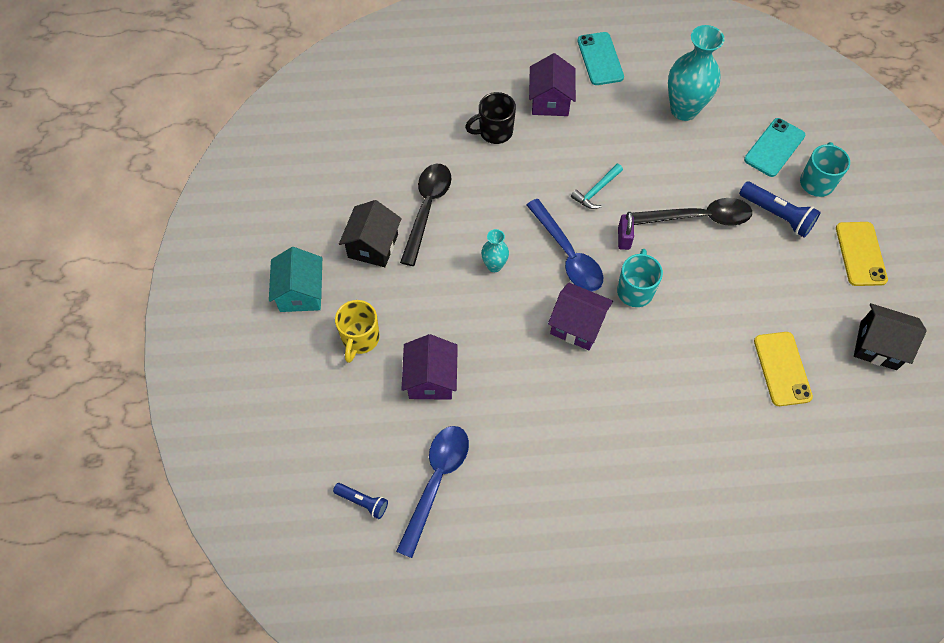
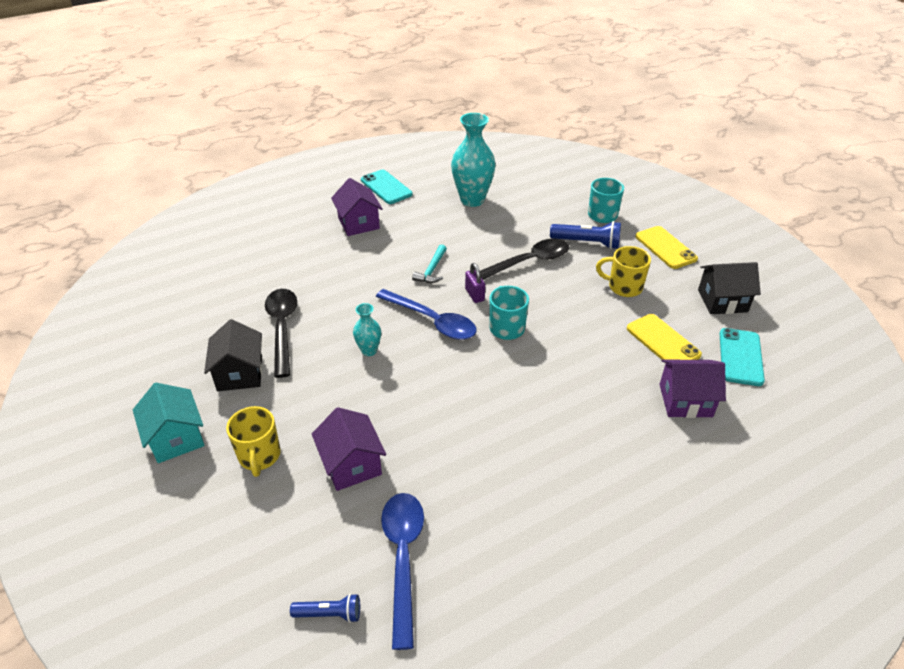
camera: 25 degrees left, 20 degrees down
black mug [465,92,516,144] -> none
purple house [548,282,613,350] -> purple house moved to [659,359,726,418]
turquoise phone [744,118,805,177] -> turquoise phone moved to [719,328,765,386]
none -> yellow mug [596,246,651,297]

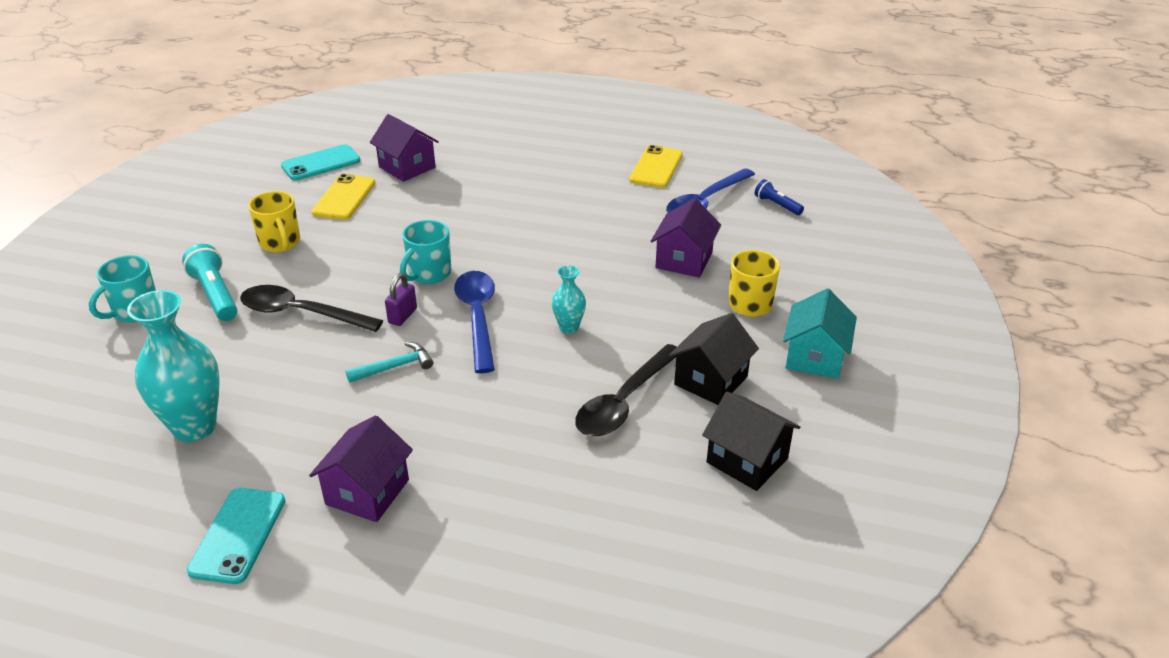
camera: 135 degrees left, 5 degrees down
blue flashlight [550,221,621,249] -> turquoise flashlight [182,244,237,321]
yellow phone [635,226,698,269] -> yellow phone moved to [629,145,683,188]
black house [698,262,761,314] -> black house moved to [702,392,800,491]

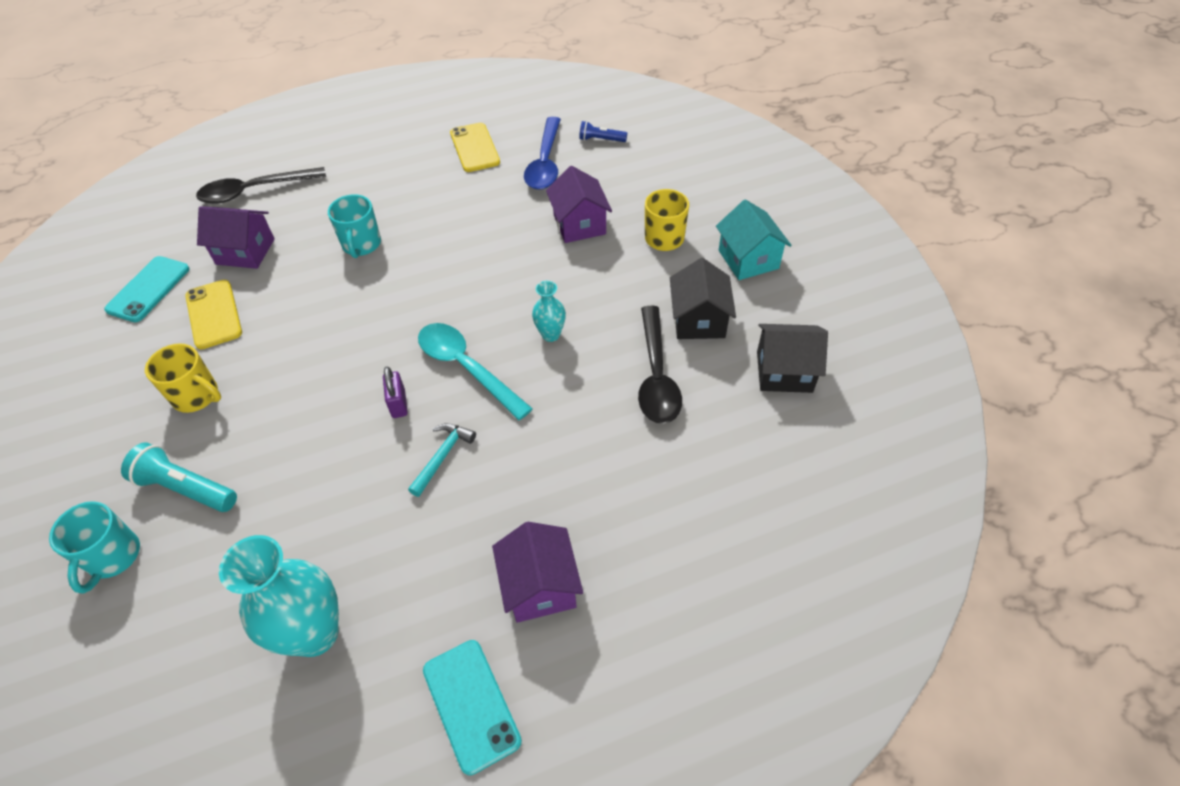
camera: 35 degrees left, 15 degrees up
black spoon [240,285,383,332] -> black spoon moved to [196,167,326,204]
turquoise mug [400,220,451,284] -> turquoise mug moved to [328,194,381,258]
blue spoon [454,271,495,373] -> turquoise spoon [418,323,533,420]

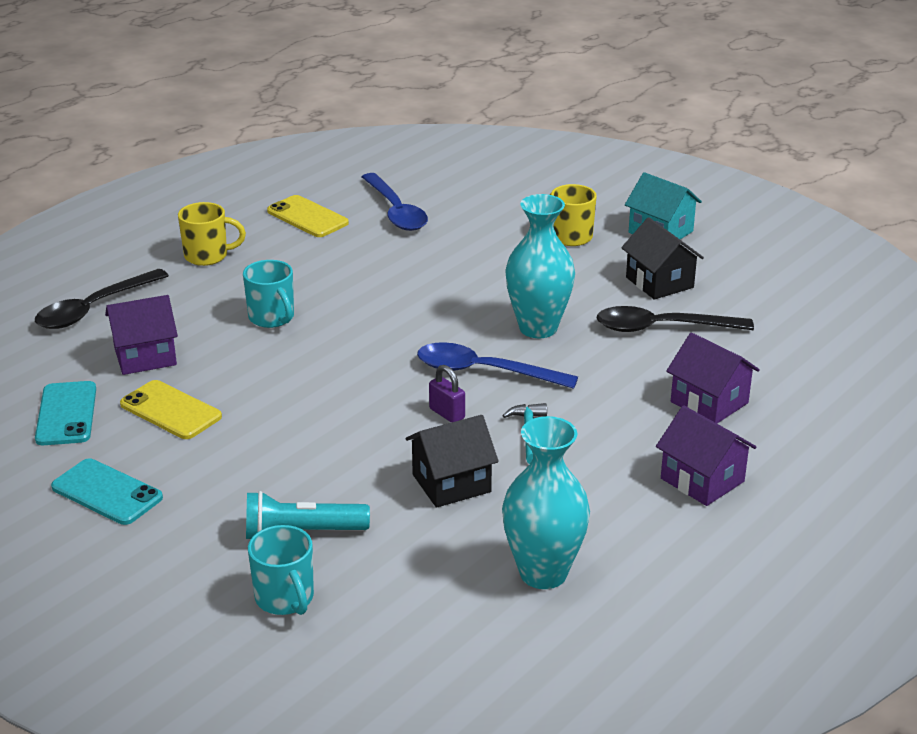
camera: 30 degrees left, 20 degrees down
yellow mug [145,343,221,413] -> yellow mug moved to [178,202,246,266]
turquoise spoon [418,323,533,420] -> blue spoon [417,342,578,389]
turquoise phone [423,640,522,775] -> turquoise phone moved to [51,458,163,525]
turquoise vase [532,281,566,342] -> turquoise vase [505,194,575,338], size x1.98
purple house [546,166,612,243] -> purple house moved to [666,333,760,424]
blue flashlight [579,121,627,142] -> none
black spoon [638,306,682,424] -> black spoon turned 120 degrees clockwise [596,306,754,332]
black house [757,324,828,393] -> black house moved to [405,415,499,508]

